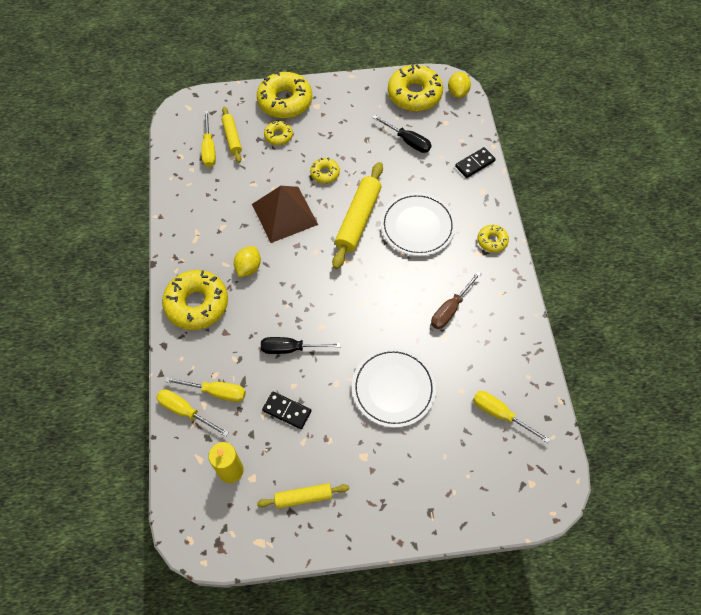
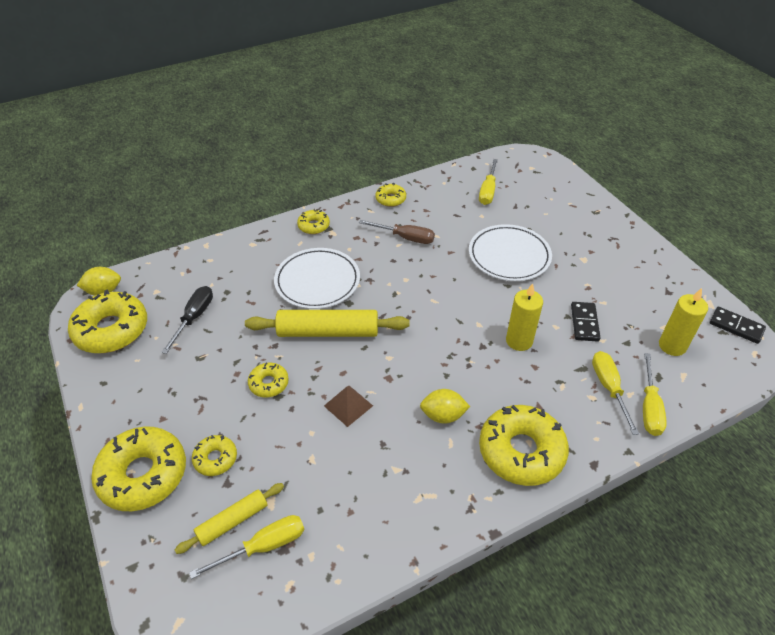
camera: 110 degrees left, 15 degrees down
brown pyramid [252,186,318,243] -> brown pyramid [324,386,373,427], size x0.51
yellow rolling pin [257,483,349,509] -> none
black screwdriver [261,337,341,354] -> yellow candle [506,283,543,351]
black domino [455,147,496,178] -> black domino moved to [710,307,766,344]
none -> yellow donut [375,183,406,207]

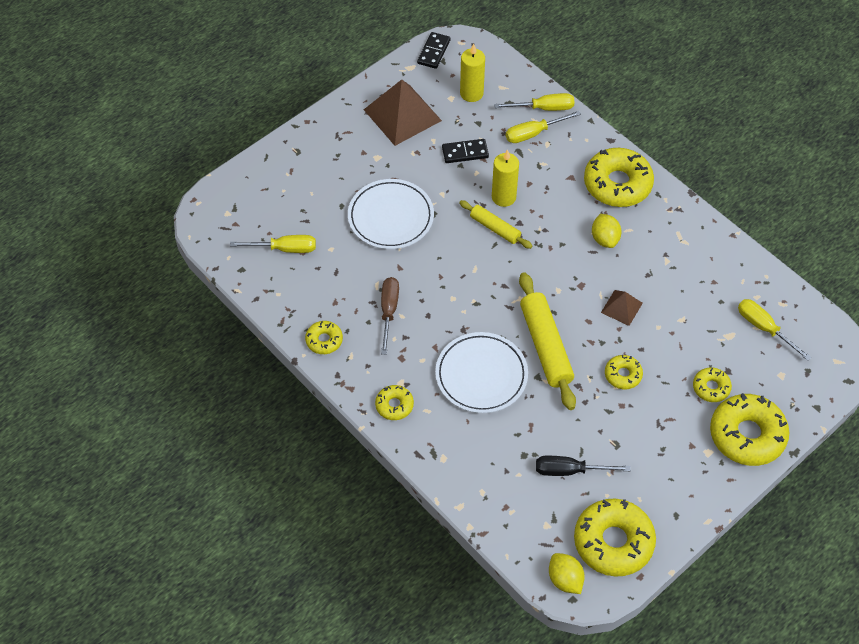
camera: 105 degrees left, 10 degrees up
yellow rolling pin [175,483,284,554] -> yellow rolling pin moved to [459,200,532,249]
none -> brown pyramid [364,80,442,146]

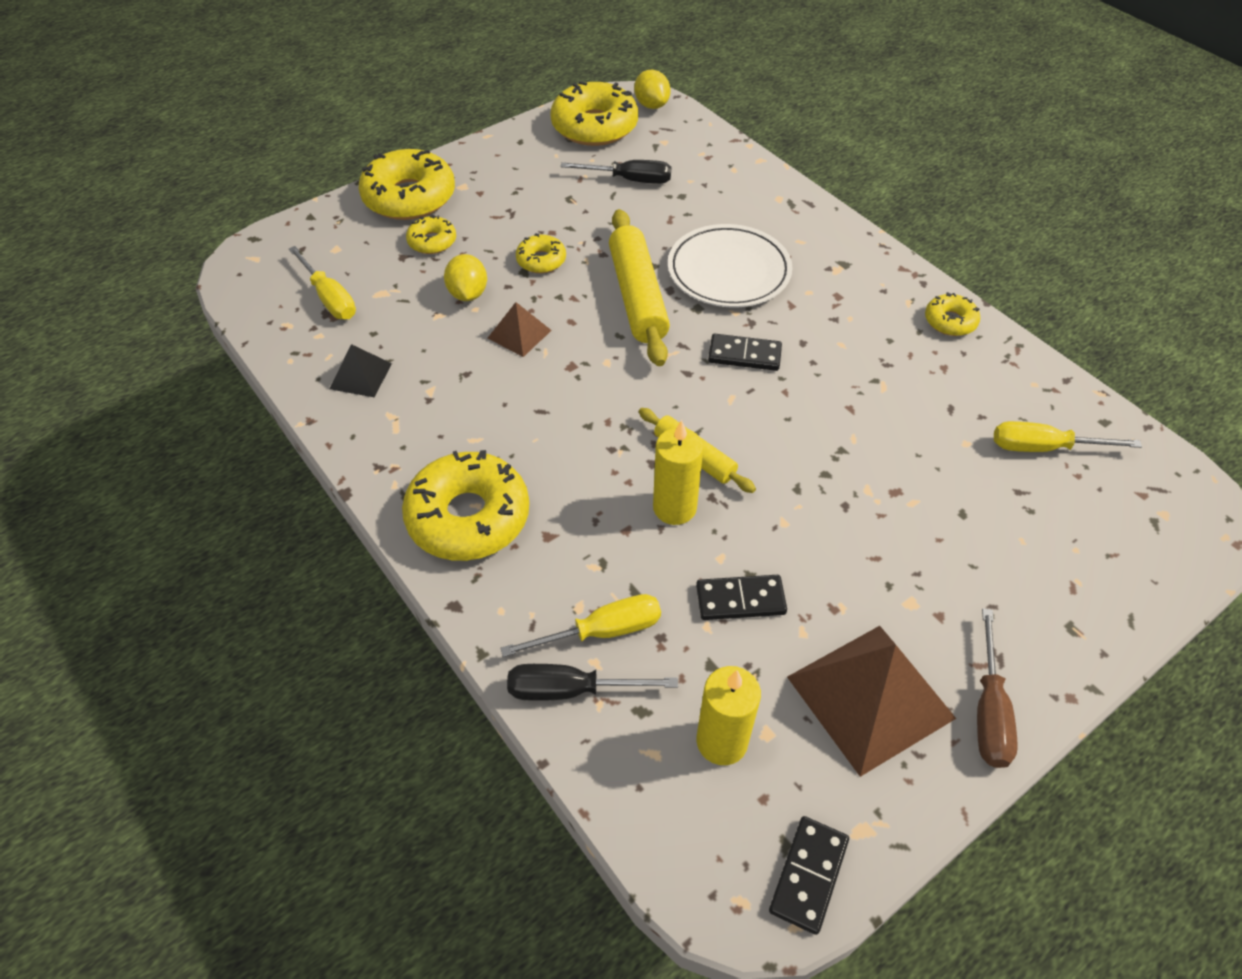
camera: 175 degrees left, 5 degrees down
white plate [348,179,434,249] -> none
yellow donut [375,385,414,420] -> none
brown screwdriver [381,277,399,355] -> brown screwdriver moved to [977,609,1018,768]
yellow screwdriver [494,93,575,111] -> black screwdriver [507,664,678,701]
yellow lemon [592,214,622,248] -> yellow lemon moved to [444,254,487,301]
none -> black pyramid [330,344,392,397]
none -> black domino [708,334,782,371]

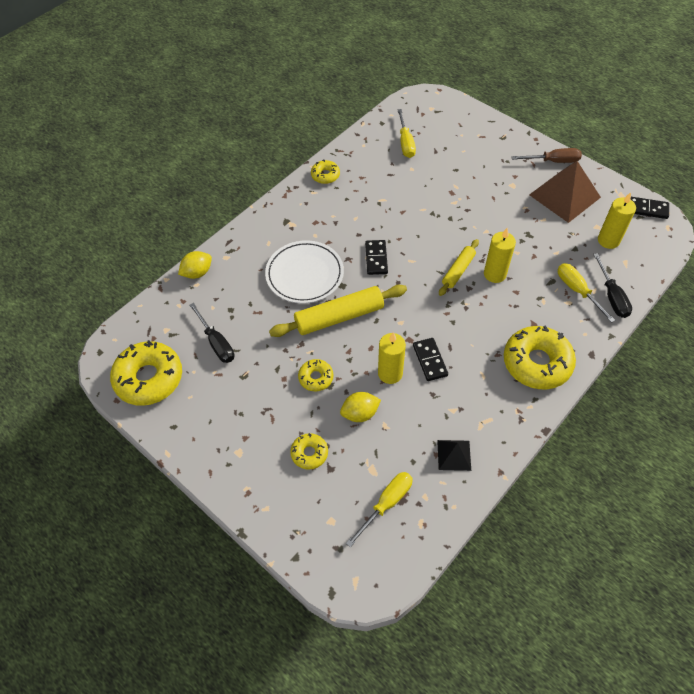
camera: 100 degrees left, 5 degrees up
yellow donut [359,149,455,220] -> none
brown pyramid [488,302,552,357] -> yellow candle [378,332,406,384]
black screwdriver [561,160,671,184] -> black screwdriver turned 150 degrees clockwise [189,303,234,363]
yellow lemon [634,70,671,109] -> yellow lemon moved to [178,251,212,279]
black domino [696,575,787,620] -> black domino moved to [413,338,448,381]

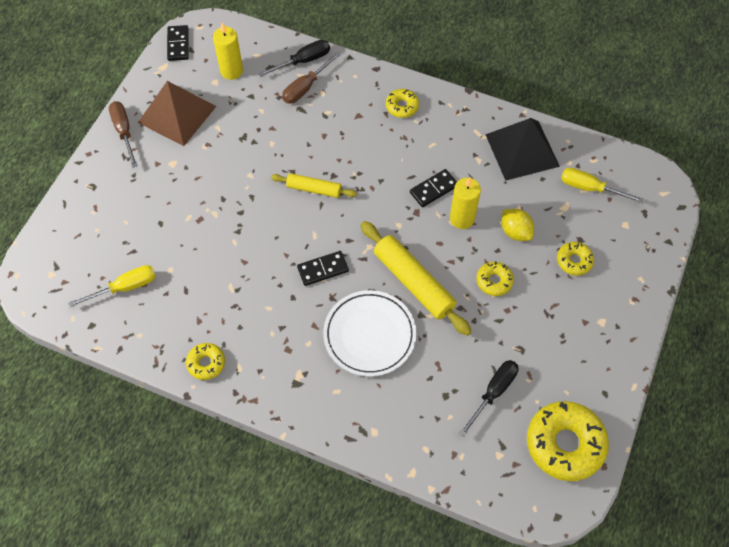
camera: 110 degrees left, 5 degrees up
yellow lemon [178,251,212,279] -> none
black pyramid [437,440,471,471] -> black pyramid [485,118,560,181], size x1.97
yellow candle [484,228,516,283] -> none
yellow donut [504,325,576,389] -> yellow donut [386,89,419,118], size x0.50
yellow screwdriver [558,263,615,323] -> brown screwdriver [282,52,341,104]

